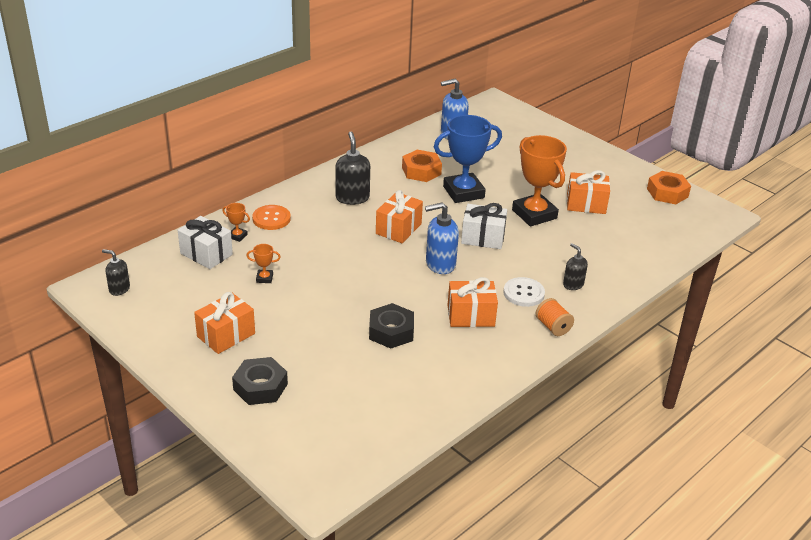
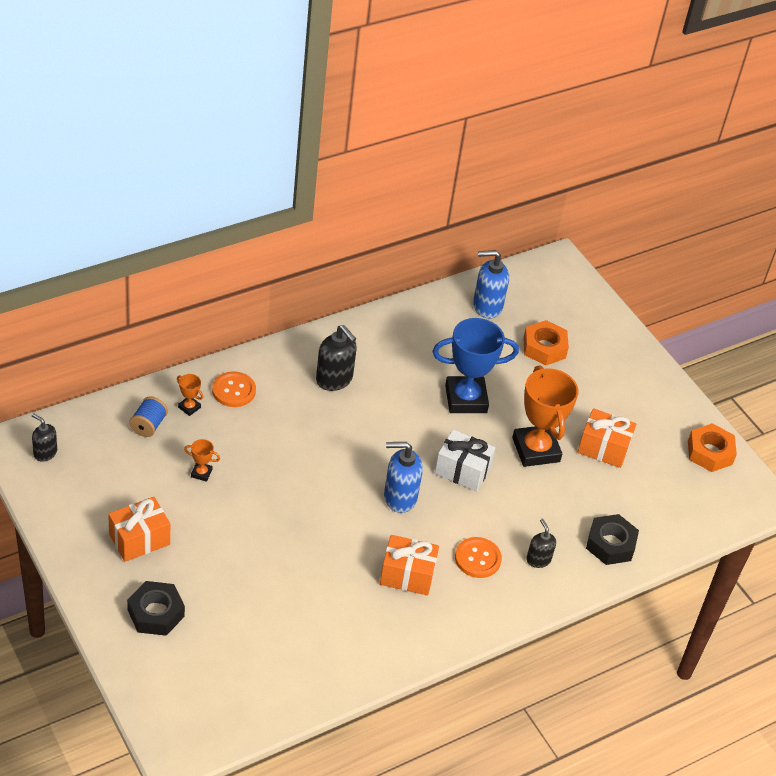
camera: 10 degrees right, 10 degrees up
white gift [178,216,233,269] -> blue spool [129,396,168,437]
black soap dispenser [336,132,370,205] -> black soap dispenser turned 135 degrees clockwise [316,325,357,391]
black nut [369,303,414,349] -> black nut moved to [586,514,639,565]
orange gift [376,190,423,243] -> none
orange nut [402,150,442,182] -> orange nut moved to [523,320,569,366]
white button [503,277,545,307] -> orange button [455,537,502,578]
orange spool [536,298,574,336] -> none

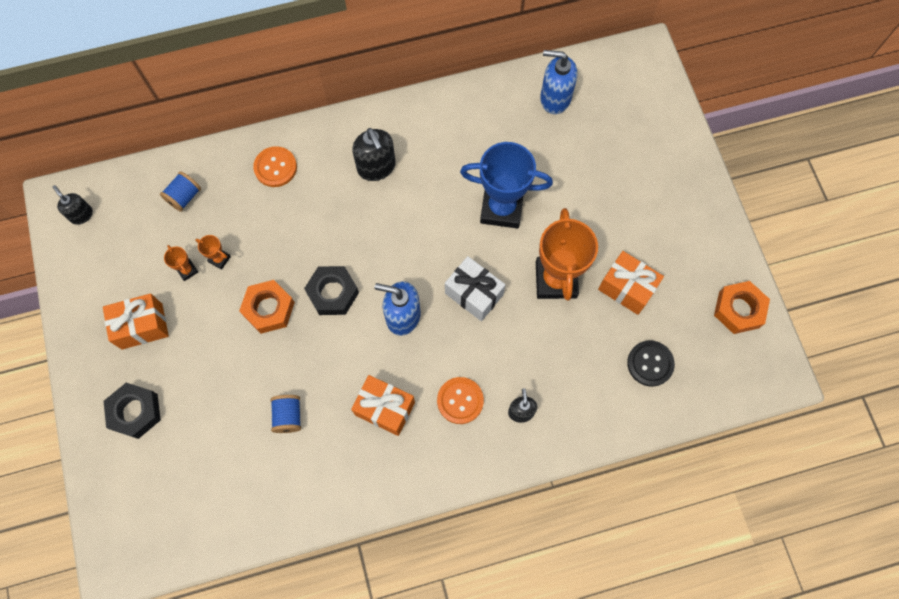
camera: 20 degrees right, 25 degrees up
orange trophy [177,374,203,416] -> orange trophy moved to [164,245,198,281]
orange nut [523,320,569,366] -> orange nut moved to [239,280,295,334]
black nut [586,514,639,565] -> black nut moved to [304,266,359,315]
none -> blue spool [271,395,301,433]
none -> black button [627,340,675,387]

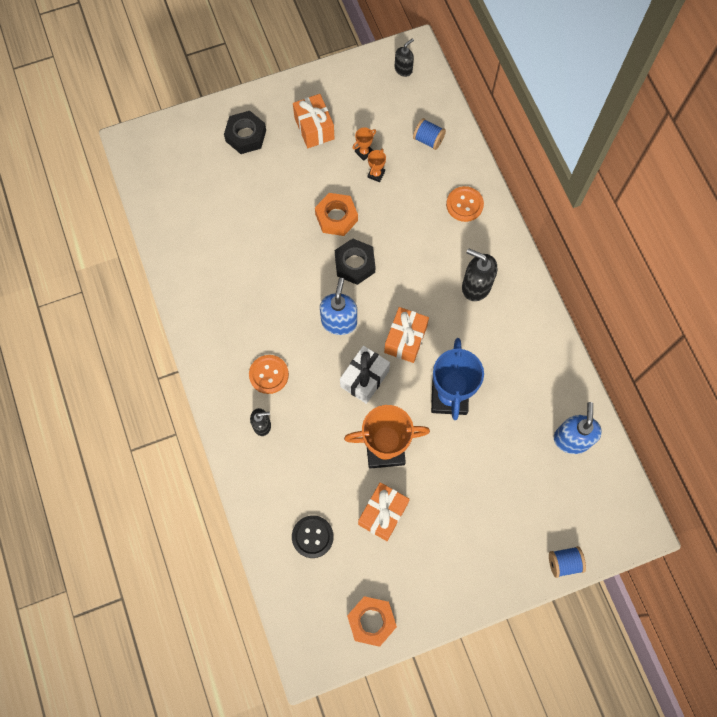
camera: 85 degrees right, 0 degrees up
blue spool [271,395,301,433] -> blue spool moved to [549,546,586,578]
orange gift [351,375,415,436] -> orange gift moved to [384,307,429,363]
black soap dispenser [352,128,396,181] -> black soap dispenser turned 60 degrees clockwise [462,248,497,301]

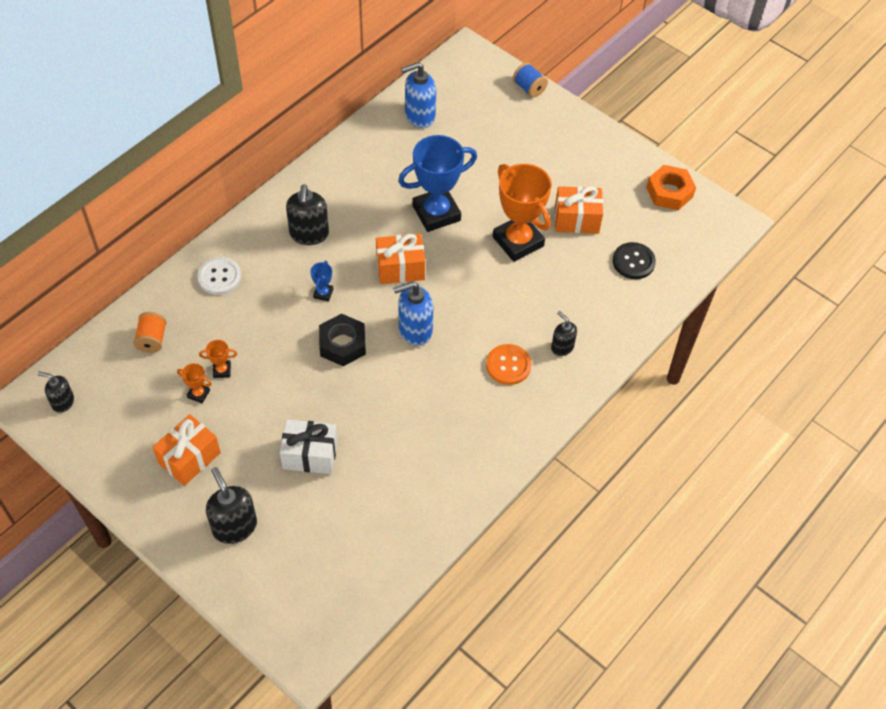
camera: 120 degrees left, 15 degrees down
black nut [224,111,266,154] -> black soap dispenser [206,467,257,544]
orange nut [315,193,358,236] -> none
white gift [340,345,390,404] -> white gift moved to [280,419,338,474]
blue spool [413,118,446,150] -> orange spool [133,312,167,353]
orange button [446,186,484,222] -> white button [197,257,241,295]
none -> blue trophy [310,261,333,301]

